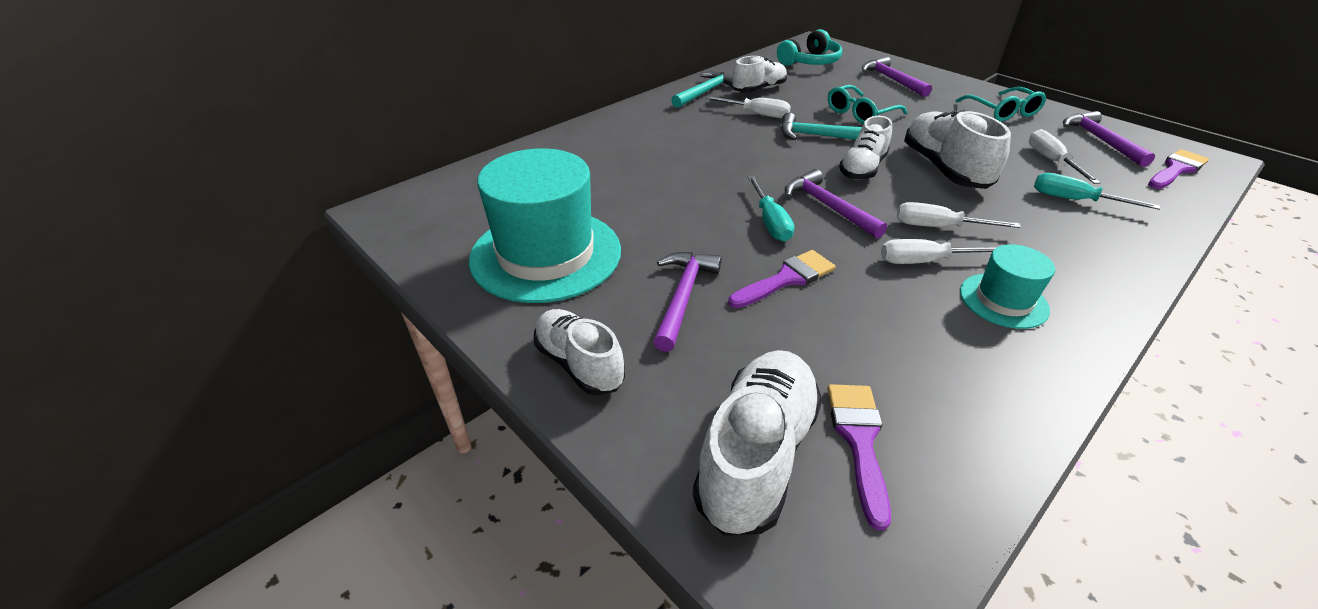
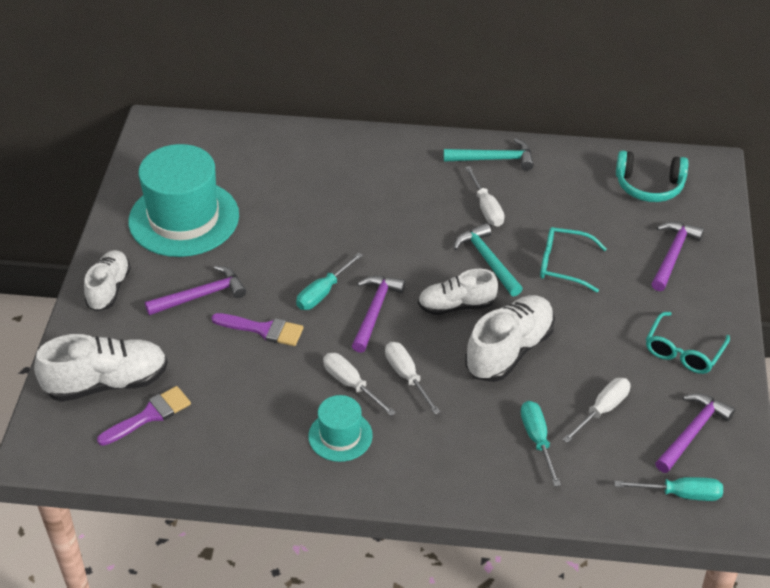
camera: 50 degrees right, 5 degrees up
white shoe [732,56,787,92] -> none
purple brush [1148,149,1209,189] -> turquoise screwdriver [614,477,723,501]

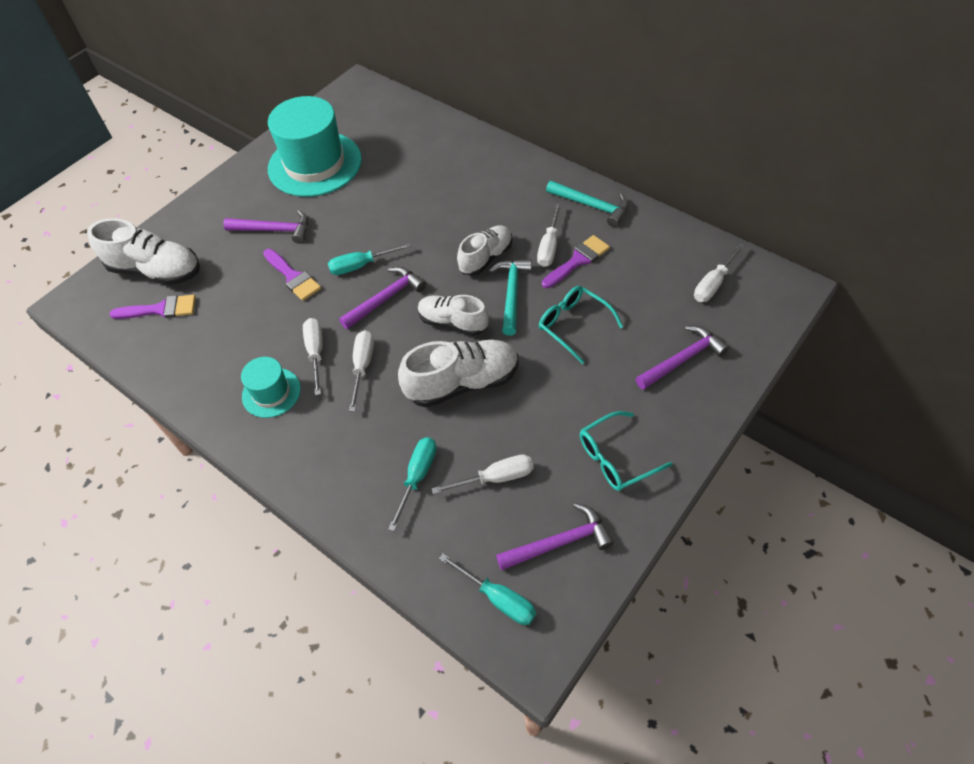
camera: 35 degrees right, 10 degrees up
white shoe [84,250,131,311] -> white shoe moved to [457,225,513,276]
turquoise headphones [616,150,689,202] -> white screwdriver [694,243,745,302]
none -> purple brush [542,235,610,288]

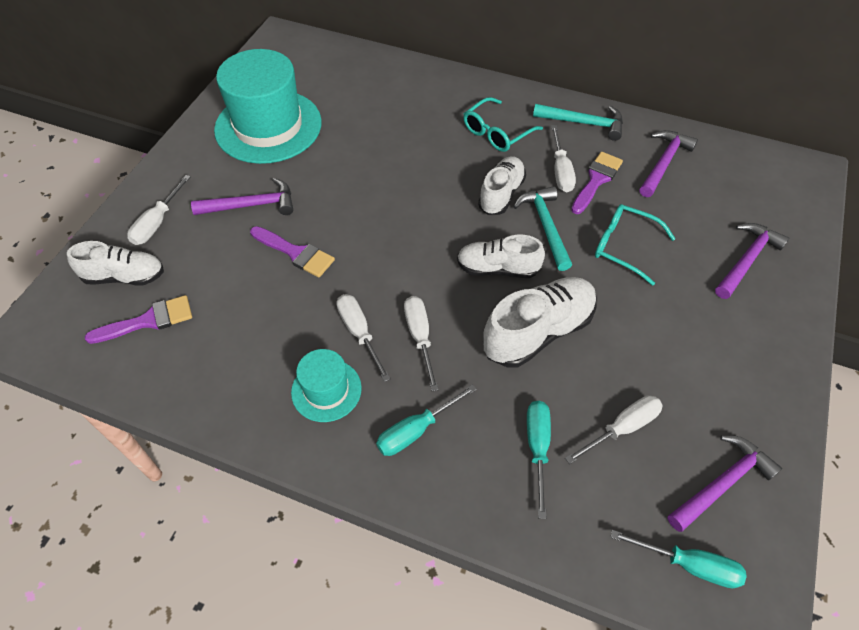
camera: 20 degrees left, 0 degrees up
white shoe [87,218,200,285] -> white shoe [67,241,164,285], size x0.66
turquoise screwdriver [328,243,411,275] -> turquoise screwdriver moved to [376,384,477,456]
purple hammer [339,267,426,329] -> purple hammer moved to [639,130,698,197]
turquoise glasses [580,411,673,491] -> turquoise glasses moved to [464,97,543,152]
white screwdriver [694,243,745,302] -> white screwdriver moved to [127,175,191,245]

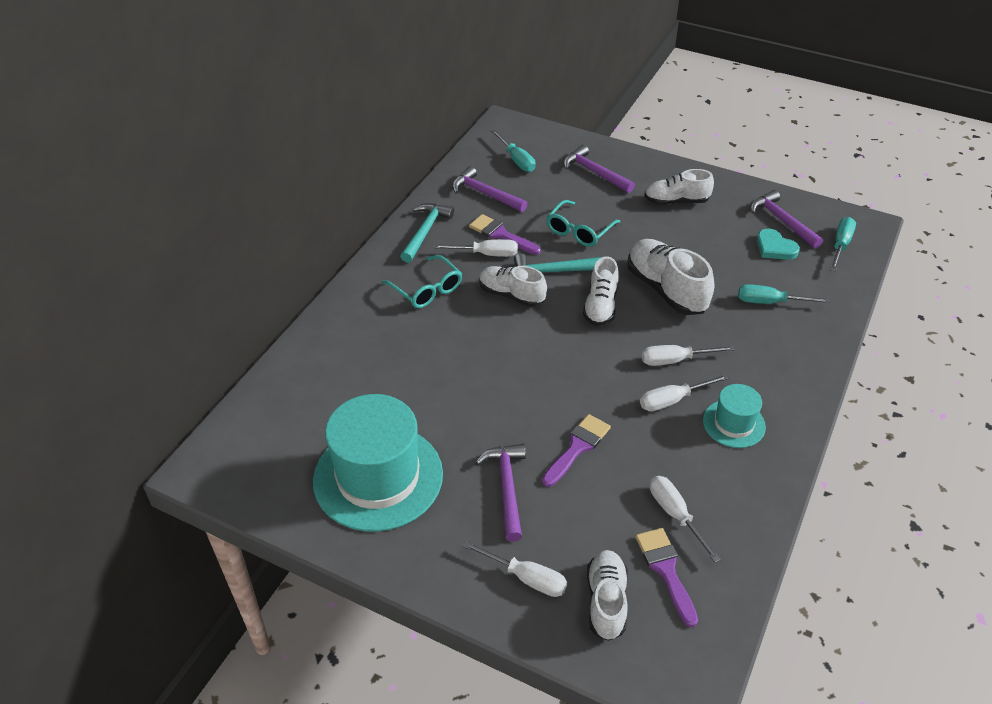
camera: 85 degrees left, 10 degrees down
turquoise screwdriver [376,384,477,456] -> turquoise screwdriver moved to [491,130,536,172]
white screwdriver [565,395,663,464] -> white screwdriver moved to [650,476,721,563]
none -> white shoe [644,169,714,205]
none -> turquoise heart [757,229,800,260]

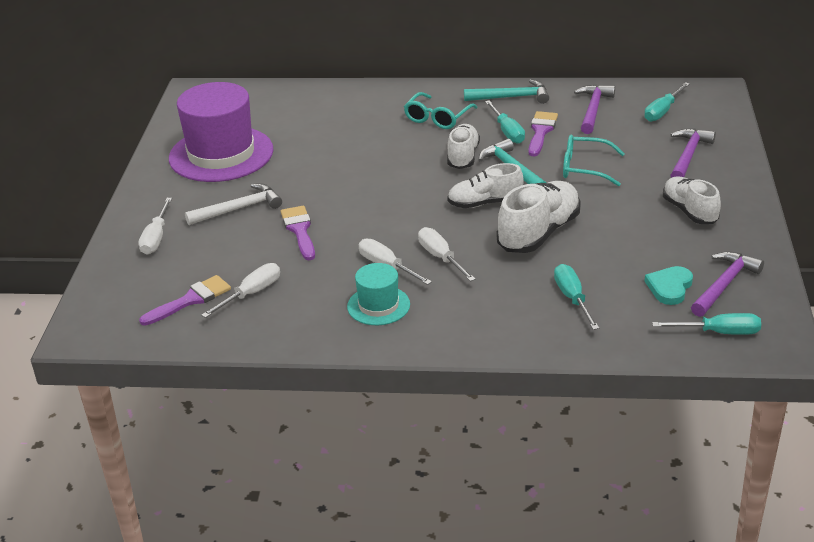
camera: 70 degrees right, 10 degrees down
turquoise hat [313,394,443,532] -> purple hat [169,82,274,182]
white screwdriver [434,239,518,257] -> turquoise screwdriver [485,100,525,144]
purple hammer [475,444,526,542] -> white hammer [185,184,282,225]
purple brush [542,414,611,487] -> purple brush turned 120 degrees counterclockwise [281,206,315,260]
white shoe [587,550,628,641] -> none

